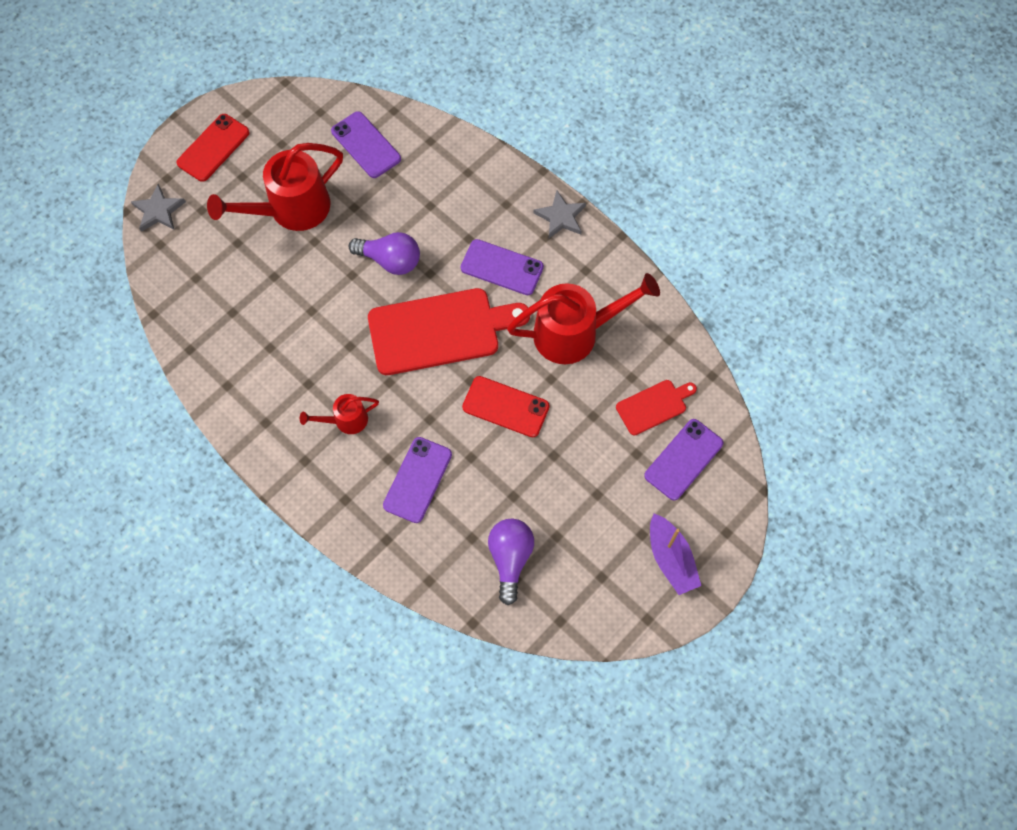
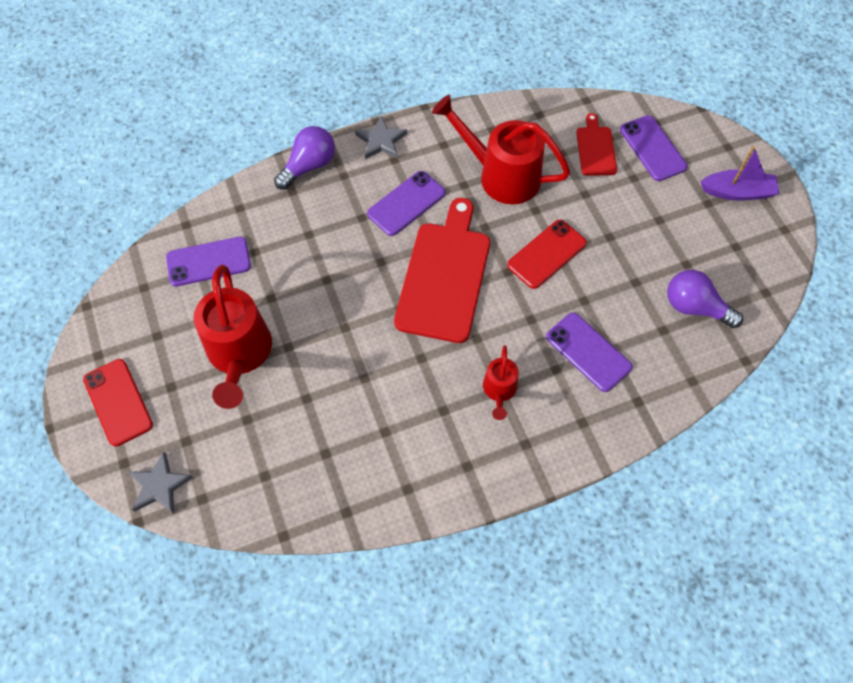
camera: 65 degrees left, 5 degrees down
purple light bulb [349,232,420,275] -> purple light bulb moved to [274,126,335,190]
red watering can [507,273,660,364] -> red watering can turned 75 degrees counterclockwise [432,95,570,204]

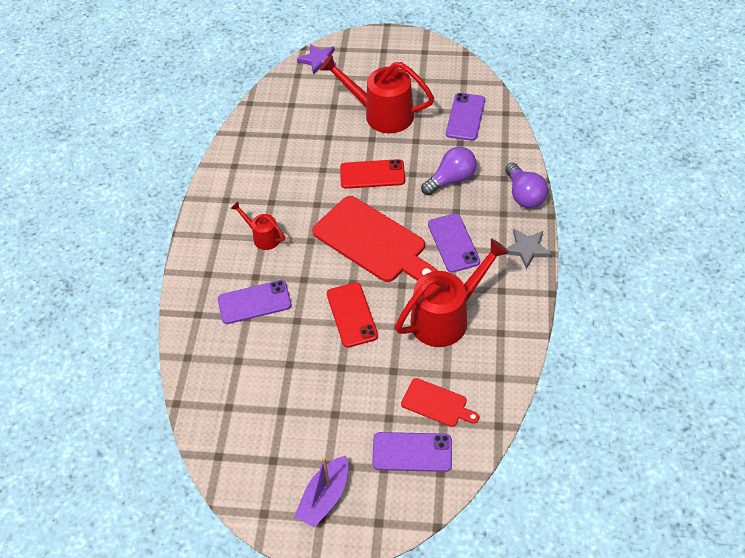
camera: 120 degrees right, 10 degrees down
red phone [83,359,153,447] -> red phone moved to [340,159,405,189]
grey star [128,452,193,513] -> purple star [297,44,337,75]
purple light bulb [667,270,743,328] -> purple light bulb moved to [421,147,477,195]

